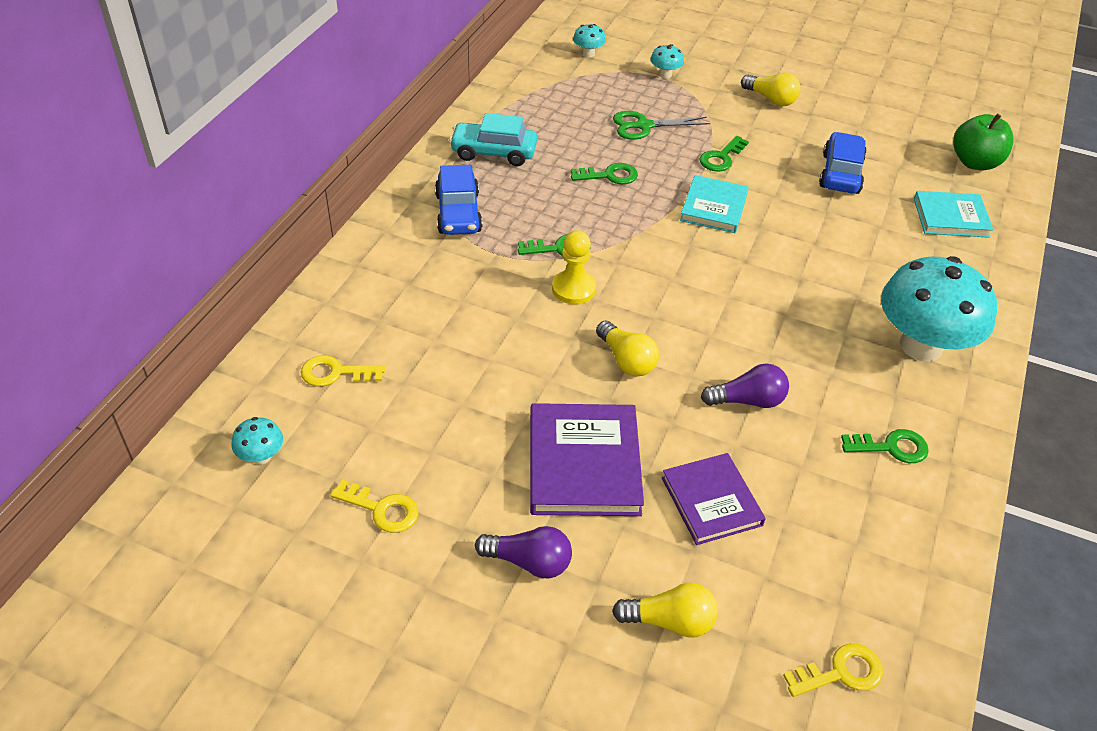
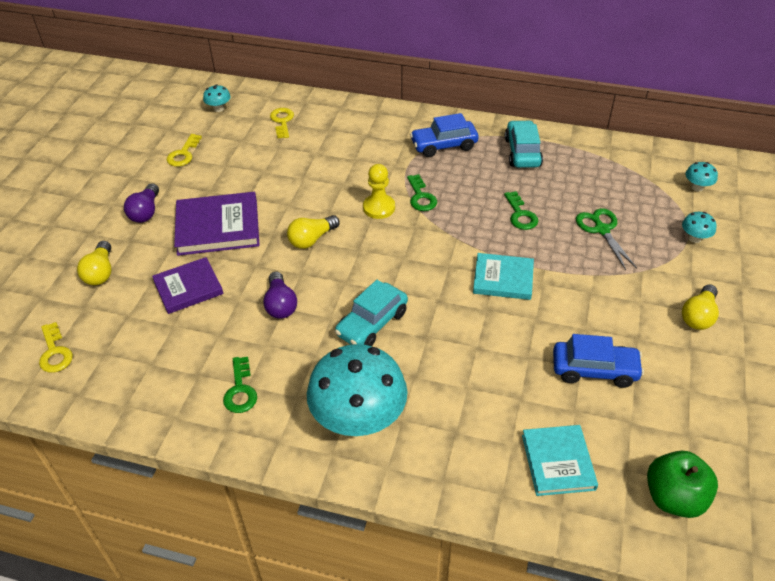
camera: 85 degrees right, 0 degrees up
green key [699,136,749,172] -> none
none -> turquoise car [335,280,408,346]

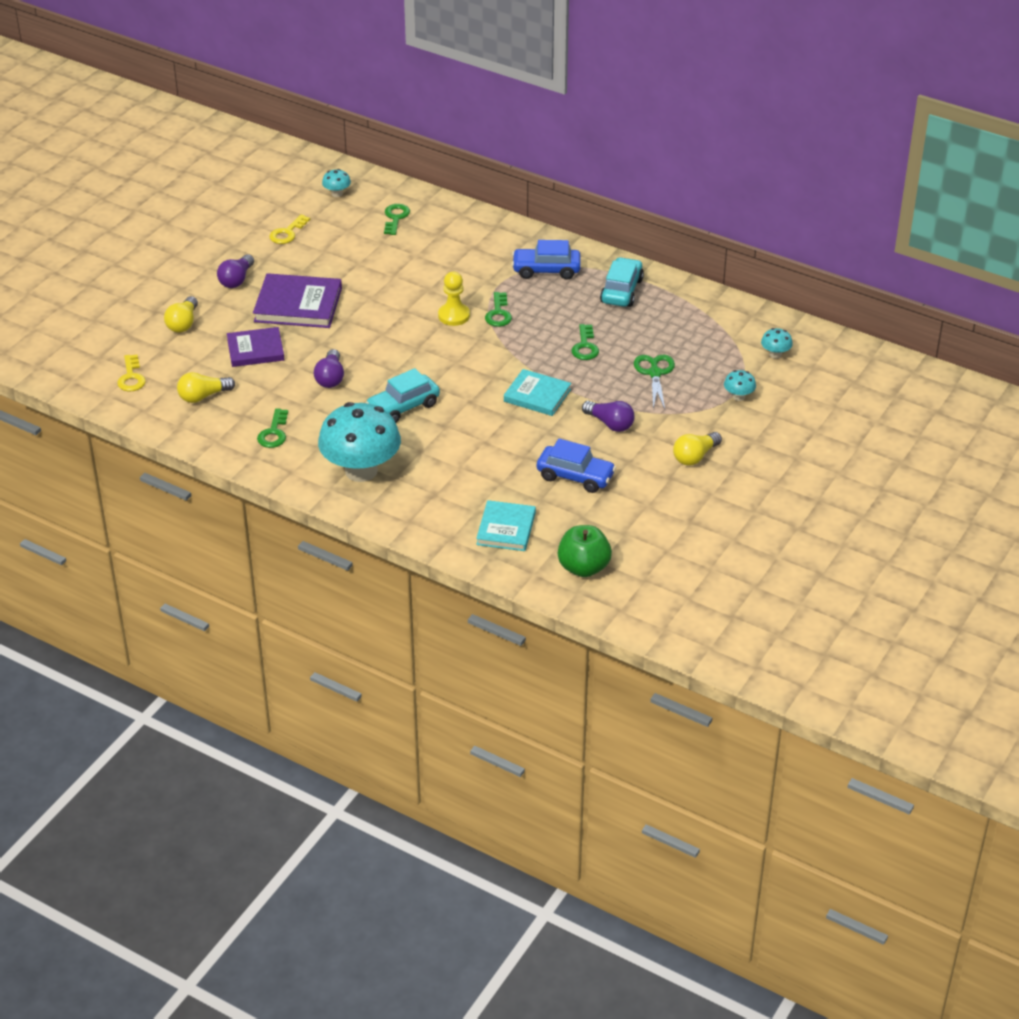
camera: 15 degrees right, 5 degrees down
yellow key [270,108,294,138] -> green key [384,204,410,235]
yellow light bulb [287,215,339,249] -> yellow light bulb moved to [177,372,235,403]
none -> purple light bulb [582,401,635,432]

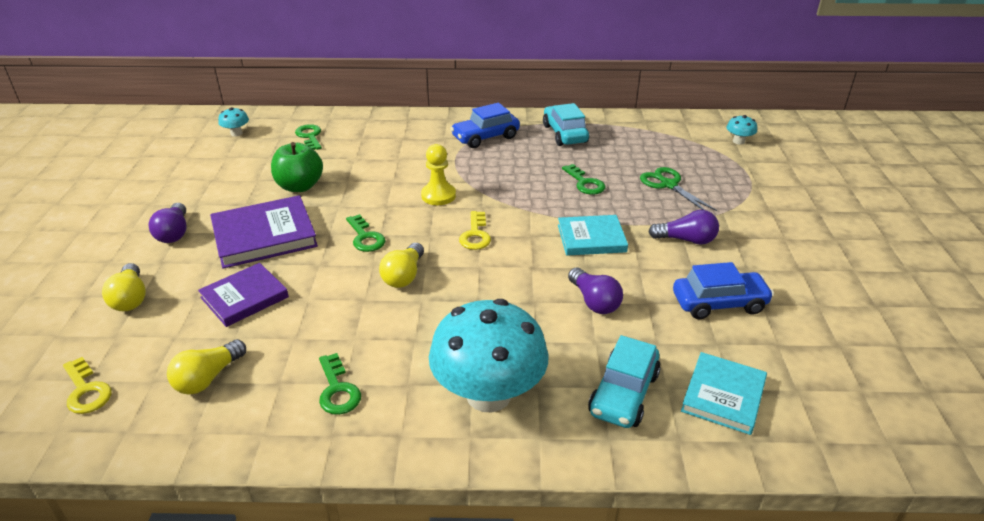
camera: 30 degrees left, 5 degrees down
yellow key [269,214,310,244] -> yellow key moved to [459,211,491,250]
purple light bulb [314,349,344,388] -> purple light bulb moved to [568,267,623,314]
turquoise car [366,368,440,422] -> turquoise car moved to [588,335,661,428]
turquoise book [476,500,536,551] -> turquoise book turned 45 degrees clockwise [681,352,767,435]
green key [485,292,512,327] -> green key moved to [346,214,385,252]
green apple [558,525,612,577] -> green apple moved to [271,142,323,192]
yellow light bulb [673,432,722,465] -> yellow light bulb moved to [379,243,424,288]
turquoise mushroom [724,370,756,401] -> none

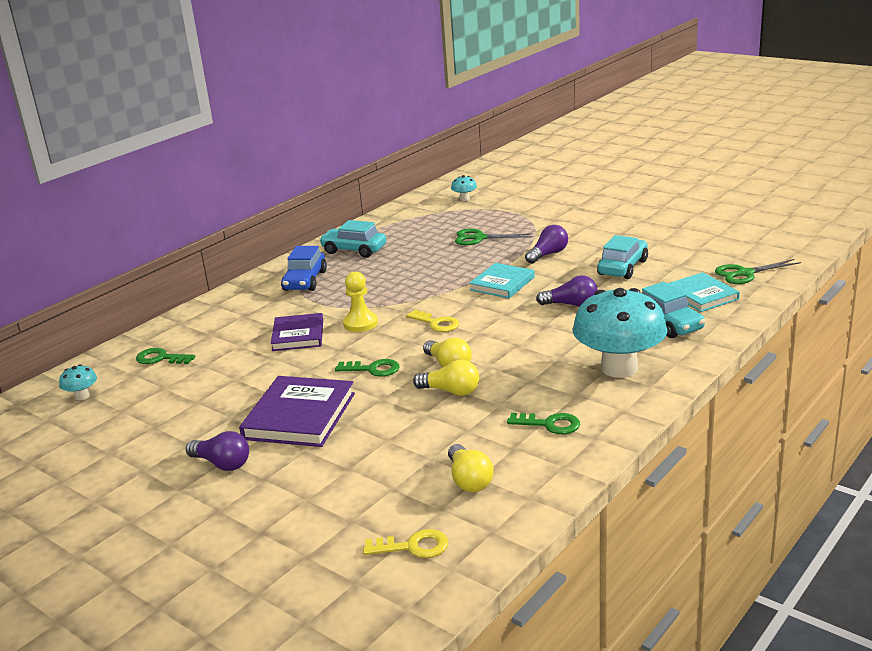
camera: 50 degrees left, 10 degrees down
yellow light bulb [102,263,146,311] -> yellow light bulb moved to [413,360,479,396]
purple book [198,263,289,327] -> purple book moved to [271,313,323,351]
green apple [271,142,323,192] -> none
green key [562,164,605,195] -> none
blue car [673,262,774,319] -> turquoise car [597,235,648,279]
none -> green scissors [715,259,801,284]

